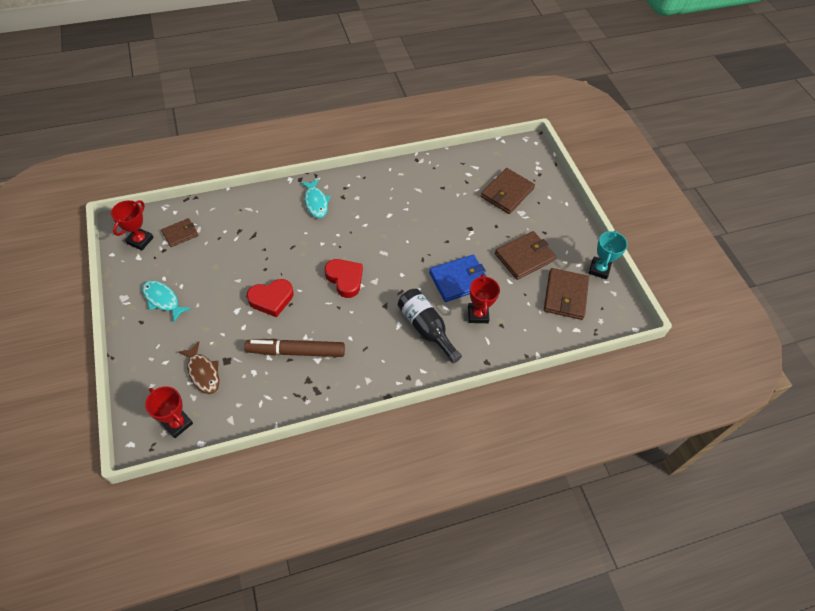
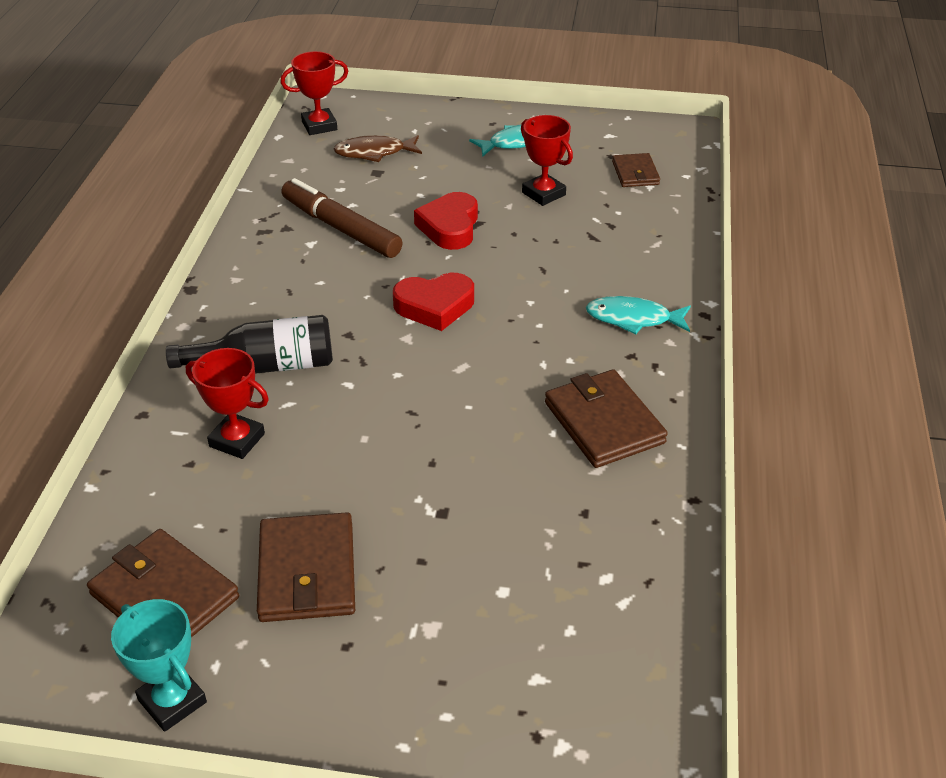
camera: 120 degrees right, 15 degrees down
red trophy [111,200,154,250] -> red trophy moved to [521,115,573,206]
brown marker [244,339,345,357] -> brown marker turned 75 degrees counterclockwise [281,178,403,258]
blue wallet [429,255,487,302] -> none
brown wallet [481,168,535,214] -> brown wallet moved to [545,369,668,468]

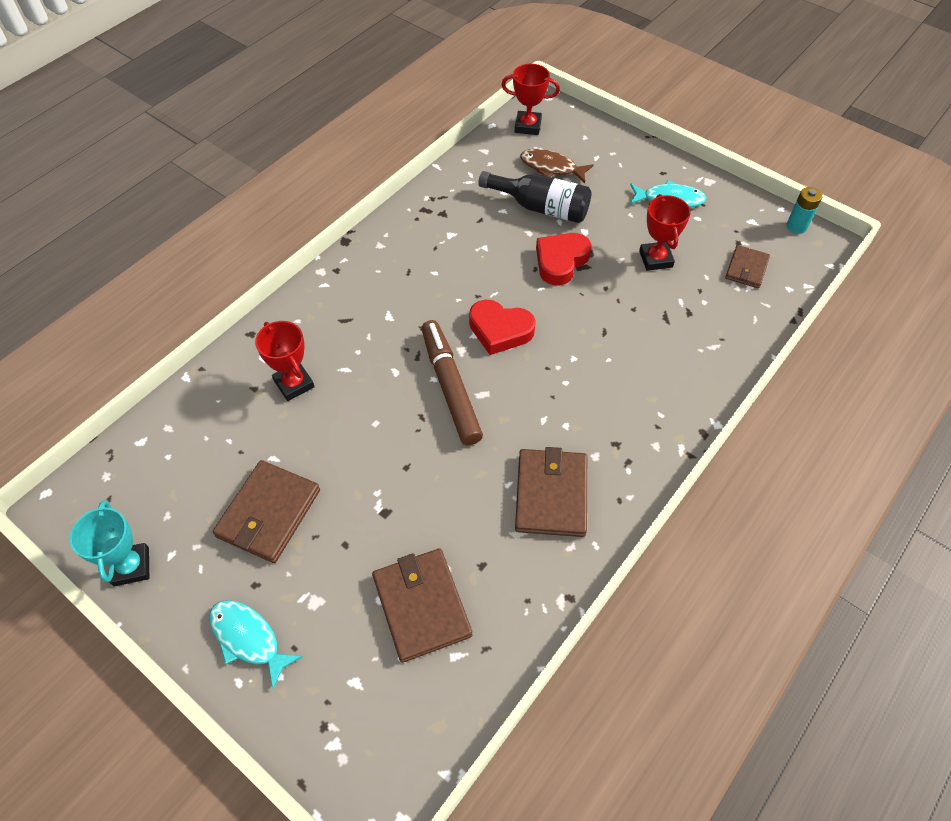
camera: 30 degrees right, 15 degrees up
brown wallet [87,529,239,637] -> brown wallet moved to [372,548,472,663]
black bottle [166,315,333,374] -> black bottle moved to [478,171,592,223]
brown marker [281,178,403,258] -> brown marker moved to [422,320,483,445]
turquoise fish [586,296,691,334] -> turquoise fish moved to [209,600,303,689]
none -> turquoise battery [786,187,822,234]

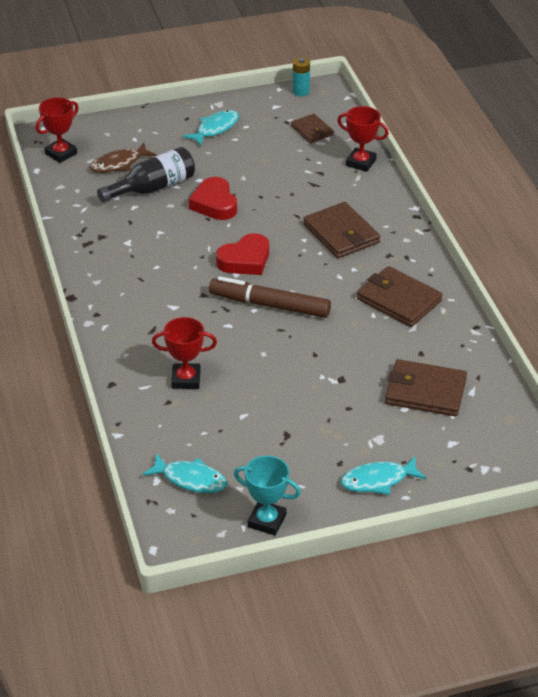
camera: 55 degrees left, 15 degrees down
brown wallet [213,460,320,563] -> brown wallet moved to [303,202,380,258]
red trophy [639,194,691,271] -> red trophy moved to [337,106,389,172]
none -> turquoise fish [142,454,227,493]

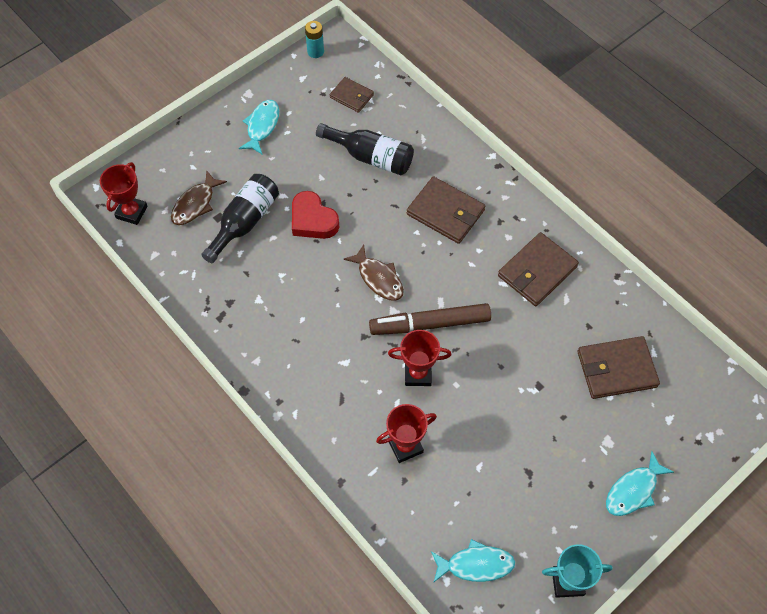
camera: 25 degrees left, 20 degrees up
red heart [216,233,269,275] -> brown fish [343,244,404,301]
red trophy [337,106,389,172] -> red trophy moved to [388,330,451,386]
brown wallet [357,266,443,327] -> brown wallet turned 60 degrees counterclockwise [498,232,579,306]
none -> black bottle [316,123,414,175]

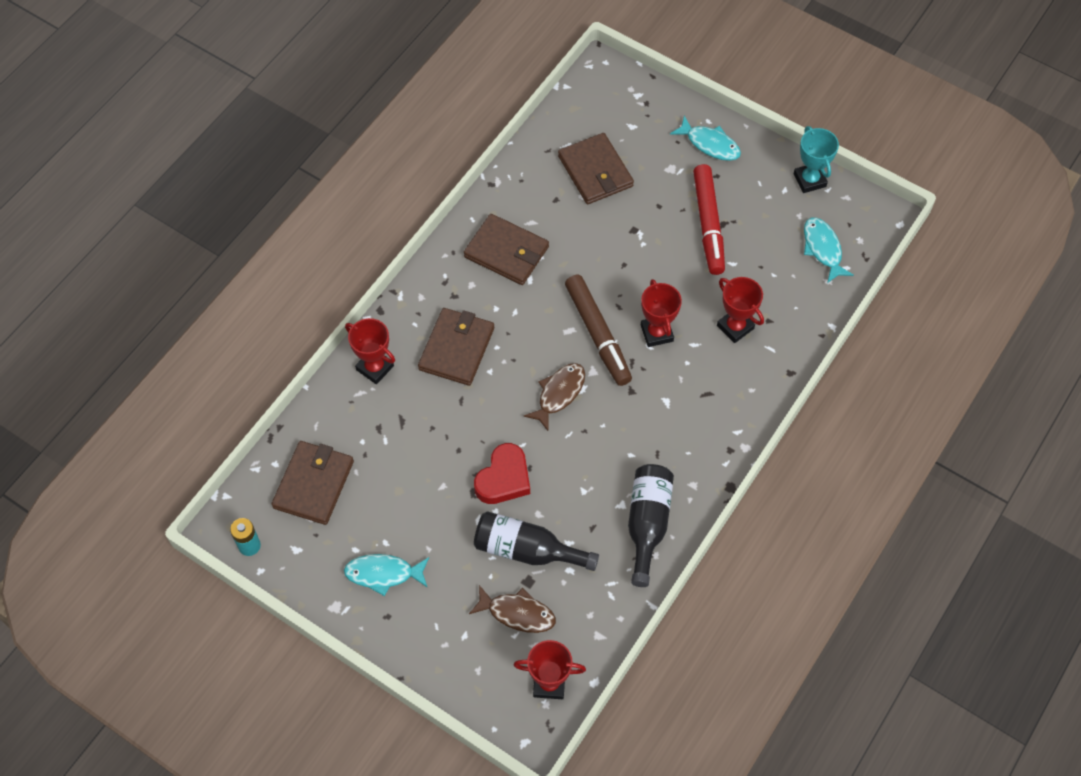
camera: 105 degrees left, 0 degrees up
black bottle [316,123,414,175] -> black bottle moved to [628,464,674,587]
brown wallet [330,77,374,113] -> brown wallet [272,441,354,525], size x1.66
none -> red trophy [345,318,395,384]
none -> red marker [693,164,725,275]

